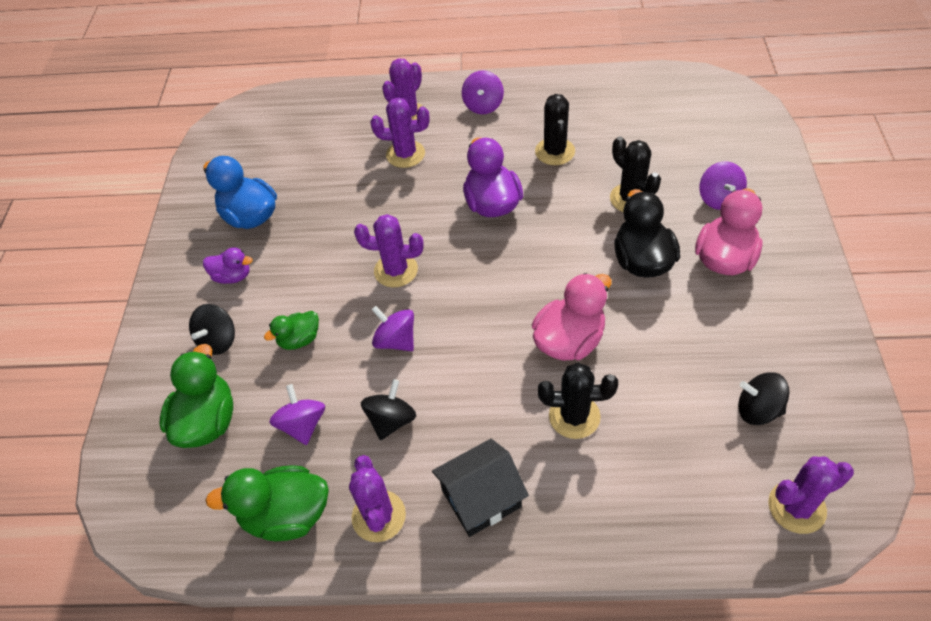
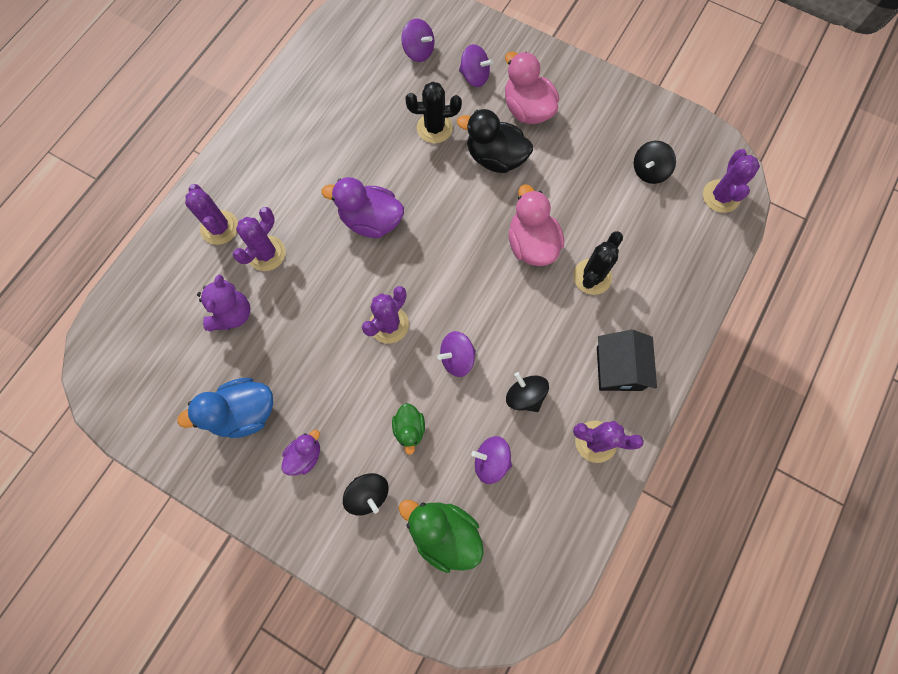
camera: 65 degrees left, 20 degrees up
green duck [205,465,329,541] -> none
purple spinning top [462,70,504,114] -> purple spinning top moved to [401,19,434,62]
black cactus [535,94,575,165] -> none
none -> purple teddy bear [197,275,250,331]

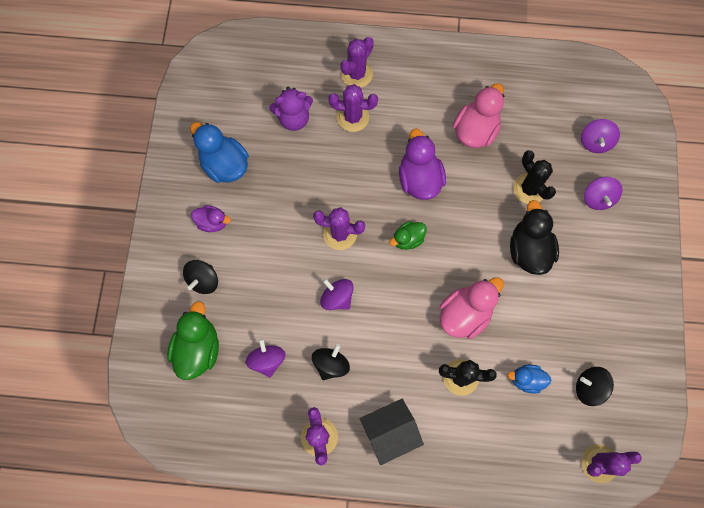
camera: 65 degrees right, 0 degrees up
green duck [392,403,425,455] -> green duck moved to [389,221,427,250]
pink duck [505,51,559,124] -> pink duck moved to [453,83,504,148]
none -> blue duck [508,365,551,394]

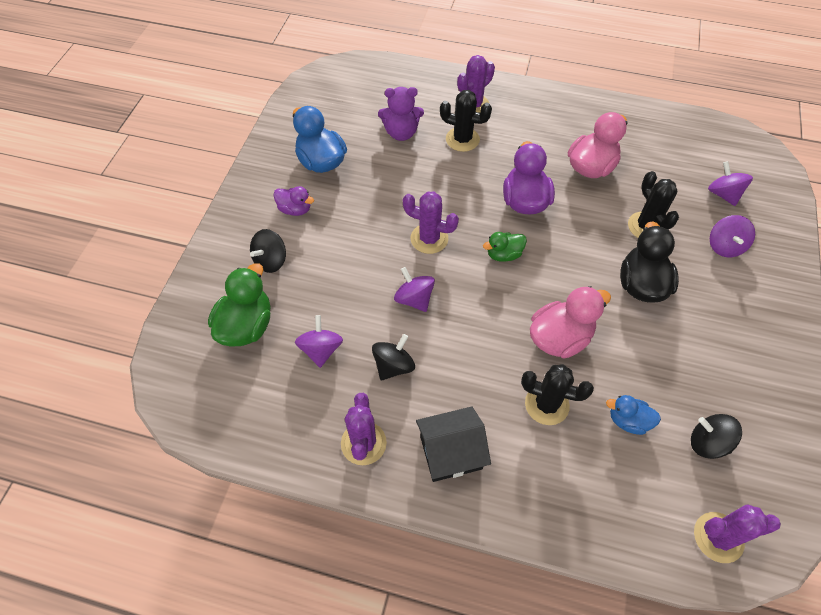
camera: 10 degrees right, 15 degrees down
purple cactus [328,84,378,132] -> black cactus [440,90,492,152]
purple spinning top [581,119,620,153] -> purple spinning top turned 135 degrees clockwise [708,161,753,206]

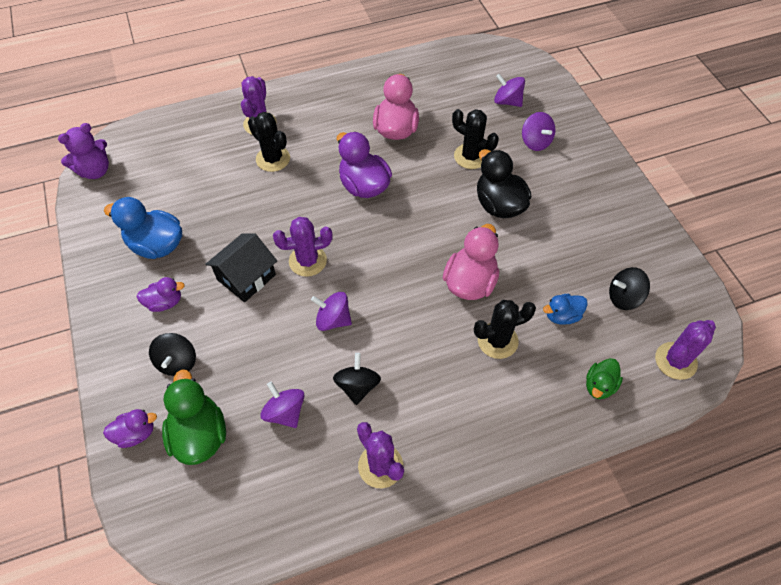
camera: 35 degrees left, 0 degrees up
purple teddy bear [378,87,424,141] -> purple teddy bear moved to [58,123,109,179]
black house [416,406,491,482] -> black house moved to [205,233,277,302]
black cactus [440,90,492,152] -> black cactus turned 60 degrees clockwise [248,112,290,172]
green duck [483,232,527,262] -> green duck moved to [586,358,623,399]
none -> purple duck [103,409,157,448]

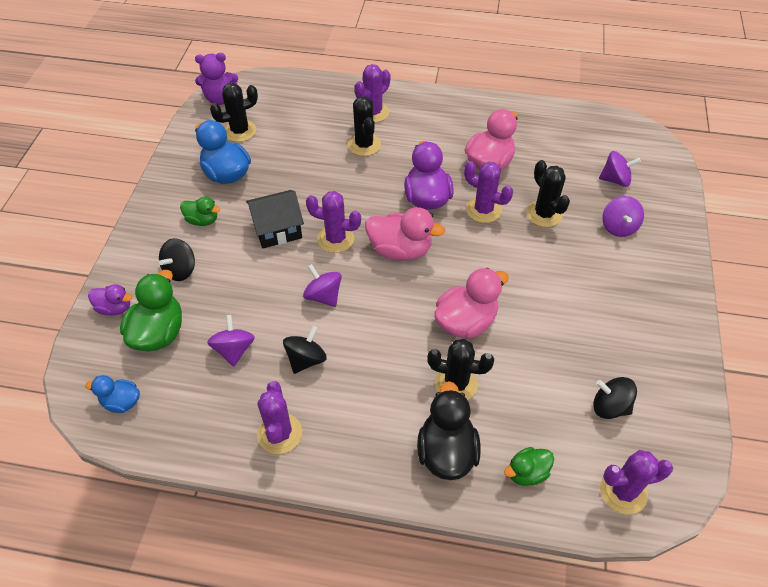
camera: 30 degrees right, 5 degrees down
purple duck [136,277,185,312] -> green duck [180,197,220,226]
black duck [477,149,531,218] -> black duck moved to [417,381,480,480]
purple spinning top [494,74,525,107] -> purple spinning top turned 120 degrees clockwise [599,151,641,187]
blue duck [543,294,588,325] -> blue duck moved to [85,375,140,413]
none -> black cactus [210,83,258,142]
none -> pink duck [365,207,445,261]
none -> purple cactus [464,161,513,223]

